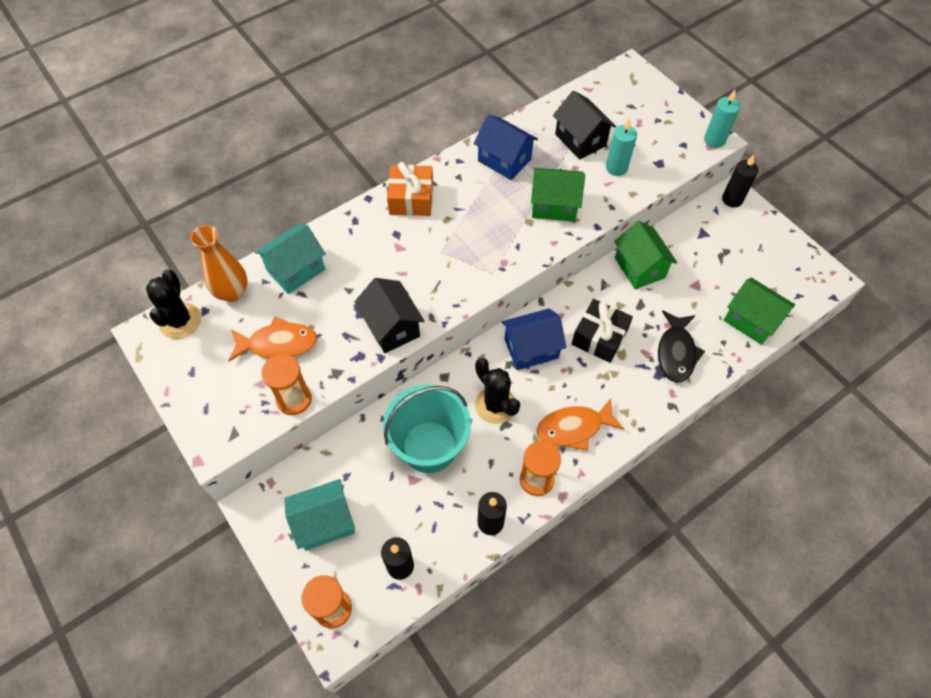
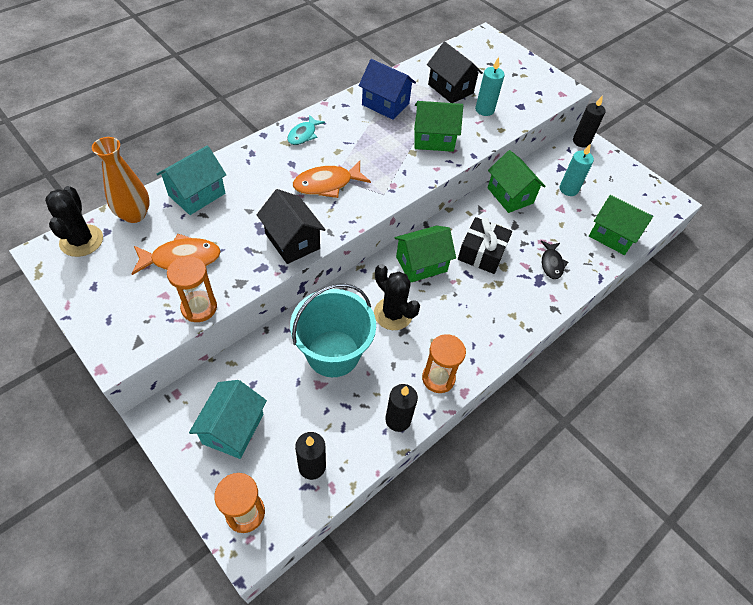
camera: 10 degrees left, 5 degrees down
turquoise house [284,479,355,551] -> turquoise house turned 45 degrees counterclockwise [189,380,267,459]
orange gift [387,162,433,216] -> turquoise fish [287,115,325,145]
blue house [502,309,567,370] -> green house [394,225,456,283]
orange fish [537,398,624,451] -> orange fish moved to [293,161,371,198]
black fish [658,310,705,383] -> black fish [541,241,568,279], size x0.65
turquoise candle [704,89,740,148] -> turquoise candle moved to [560,144,594,196]

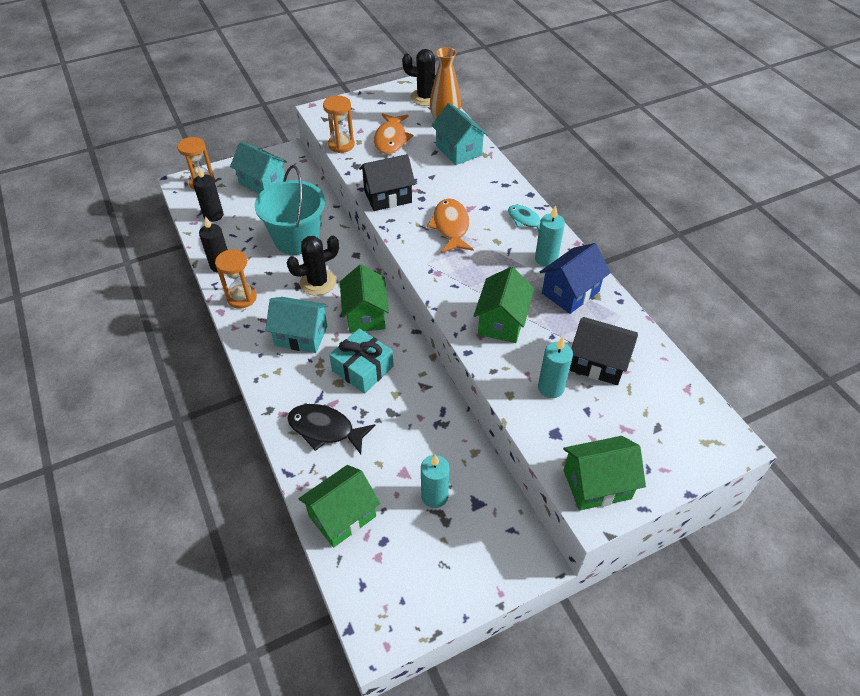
camera: 110 degrees right, 5 degrees down
black house [427,42,483,103] -> black house turned 45 degrees clockwise [570,317,638,385]
black gift [458,217,512,274] -> turquoise gift [329,329,394,394]
green house [488,150,546,213] -> green house moved to [563,436,646,511]
black fish [541,241,568,279] -> black fish [287,404,376,454], size x1.53
black candle [573,95,605,148] -> none
none -> turquoise house [265,297,328,353]
none -> turquoise candle [535,205,565,267]

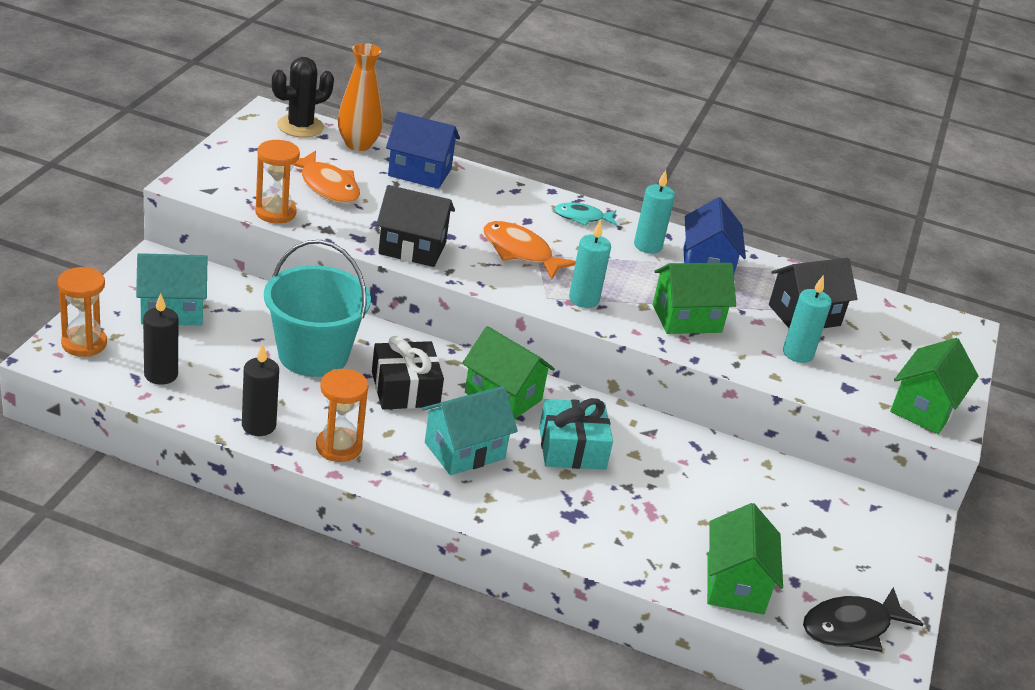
camera: 50 degrees left, 15 degrees down
black cactus [287,236,339,296] -> black gift [372,336,444,410]
black fish [287,404,376,454] -> black fish moved to [803,587,923,652]
black house [359,154,415,211] -> black house turned 75 degrees clockwise [376,185,455,267]
turquoise candle [421,455,449,508] -> turquoise candle moved to [569,219,611,308]
turquoise house [431,103,488,165] -> blue house [386,112,460,189]
green house [474,267,535,343] -> green house turned 75 degrees counterclockwise [652,263,736,334]

